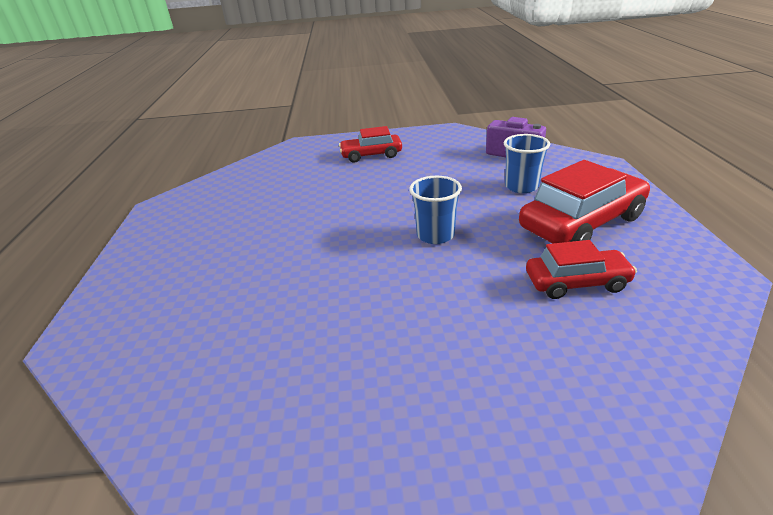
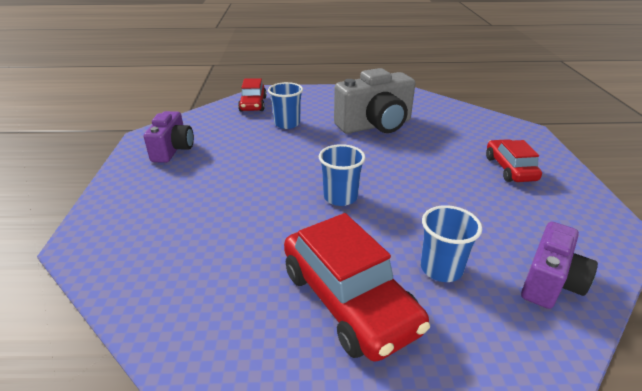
camera: 90 degrees right, 0 degrees up
red car [526,240,637,299] -> red car moved to [238,78,267,112]
none -> purple camera [144,111,194,163]
none -> blue cup [268,82,303,129]
none -> grey camera [334,68,415,134]

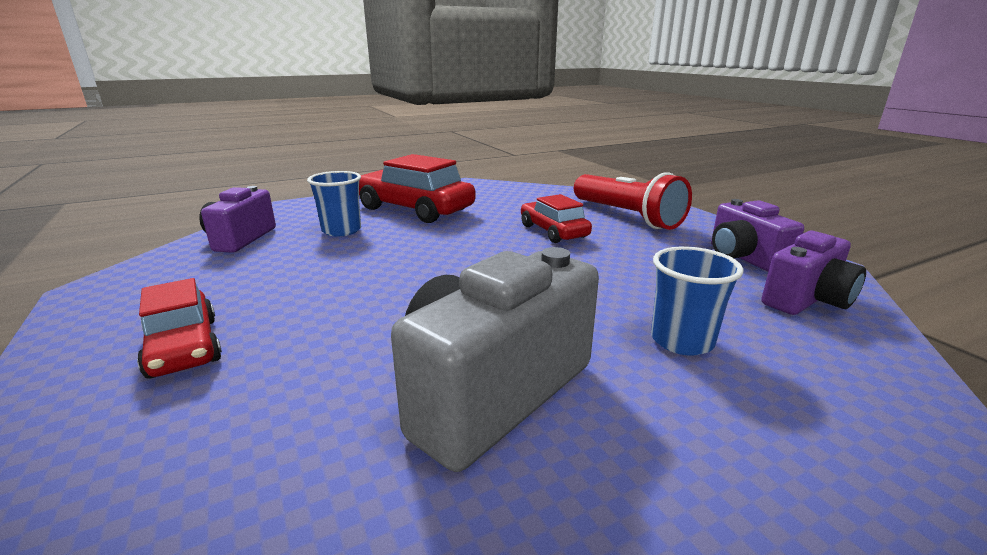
camera: 155 degrees right, 10 degrees down
red car [238,78,267,112] -> red car moved to [521,194,592,243]
blue cup [319,144,366,206] -> none
none -> red flashlight [574,172,692,230]
none -> purple camera [761,231,866,315]

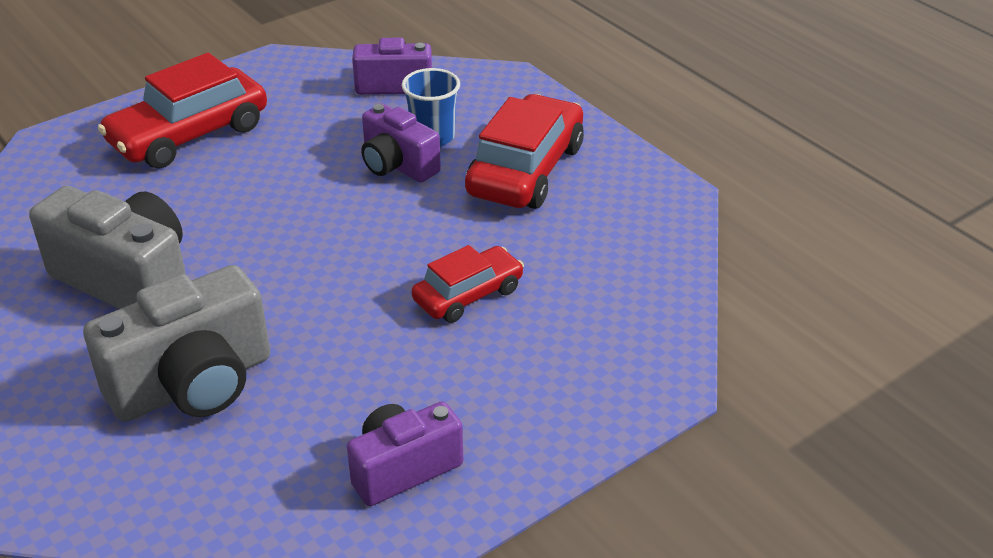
camera: 80 degrees right, 15 degrees up
red car [137,278,222,379] -> red car [98,53,267,169], size x1.66
red flashlight [574,172,692,230] -> none
blue cup [651,247,744,356] -> grey camera [83,265,270,422]
purple camera [761,231,866,315] -> purple camera moved to [361,104,441,182]

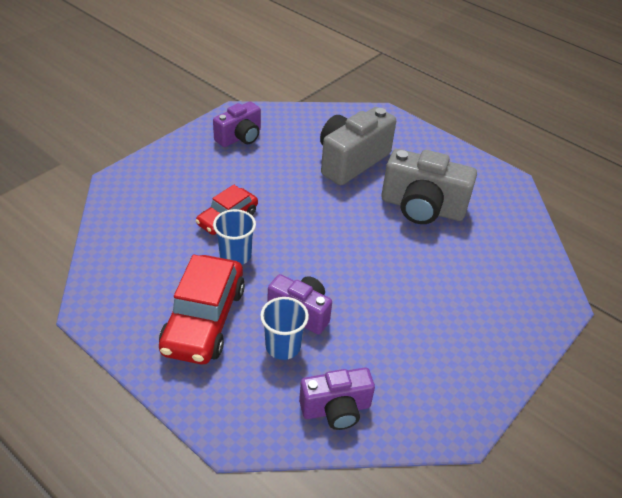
camera: 165 degrees right, 5 degrees up
red car [98,53,267,169] -> none
none -> blue cup [213,209,256,265]

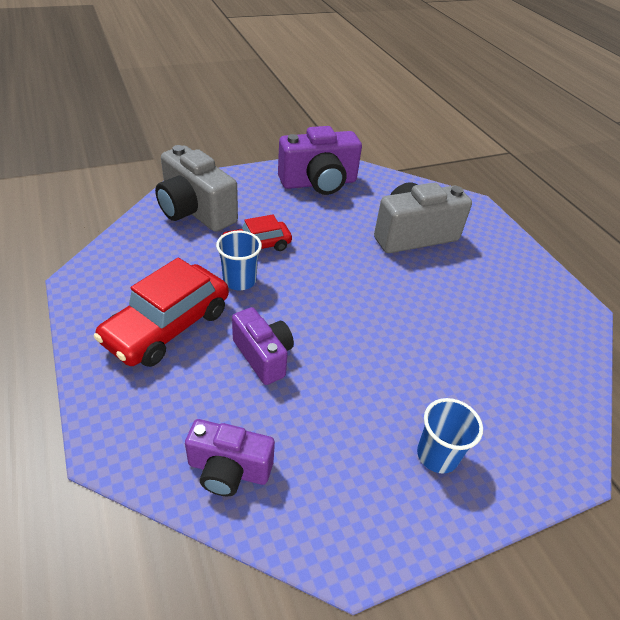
camera: 25 degrees right, 0 degrees up
purple camera [213,101,261,147] -> purple camera [278,126,362,195], size x1.60
blue cup [260,297,309,360] -> blue cup moved to [417,398,483,474]
grey camera [381,149,477,224] -> grey camera moved to [155,145,238,232]

